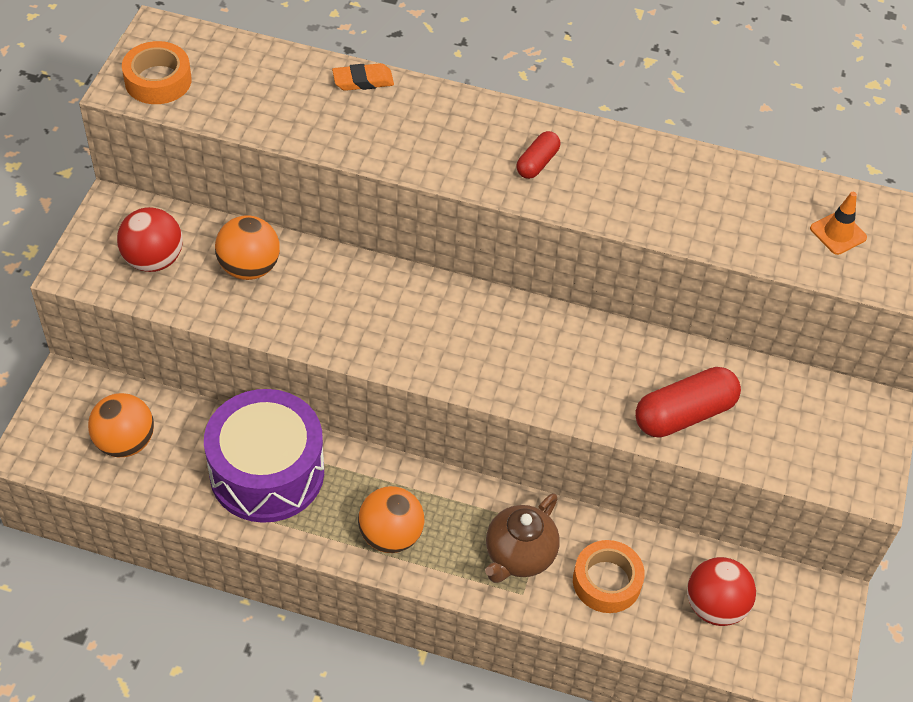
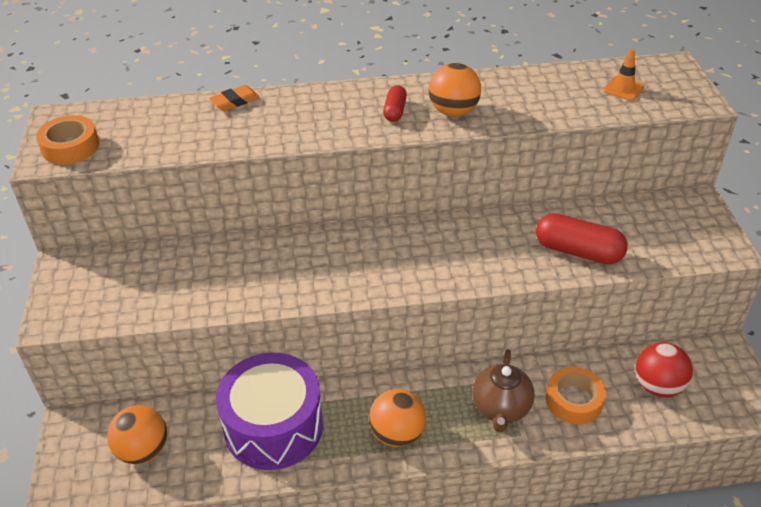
camera: 20 degrees left, 10 degrees down
red ball [117,207,183,272] -> none
orange ball [215,215,280,280] -> orange ball moved to [428,63,481,117]
red capsule [635,367,741,438] -> red capsule turned 75 degrees clockwise [536,213,628,264]

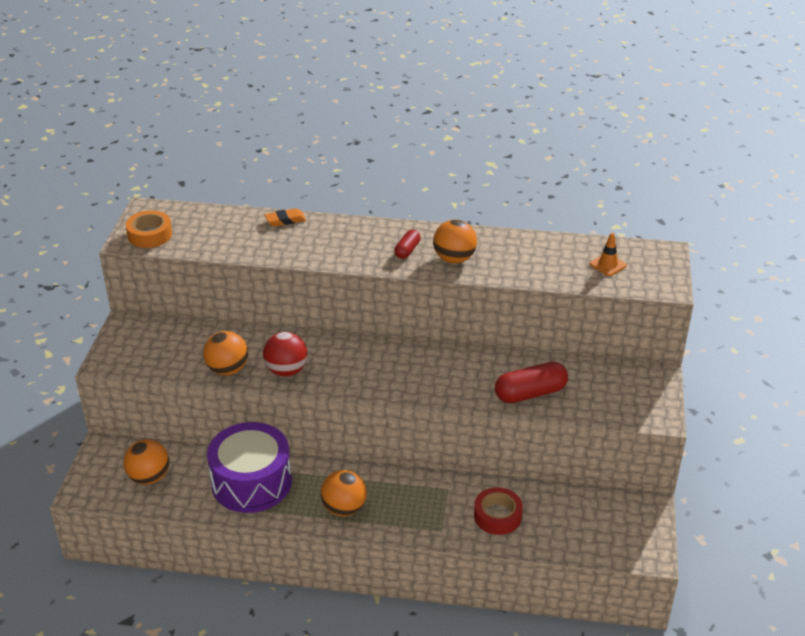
camera: 15 degrees right, 5 degrees down
brown teapot [473,349,534,433] -> none
red capsule [536,213,628,264] -> red capsule turned 60 degrees counterclockwise [495,362,568,403]
orange tape [546,367,606,424] -> red tape [474,487,523,535]
red ball [636,342,693,397] -> red ball moved to [263,332,308,377]
none -> orange ball [203,331,248,375]

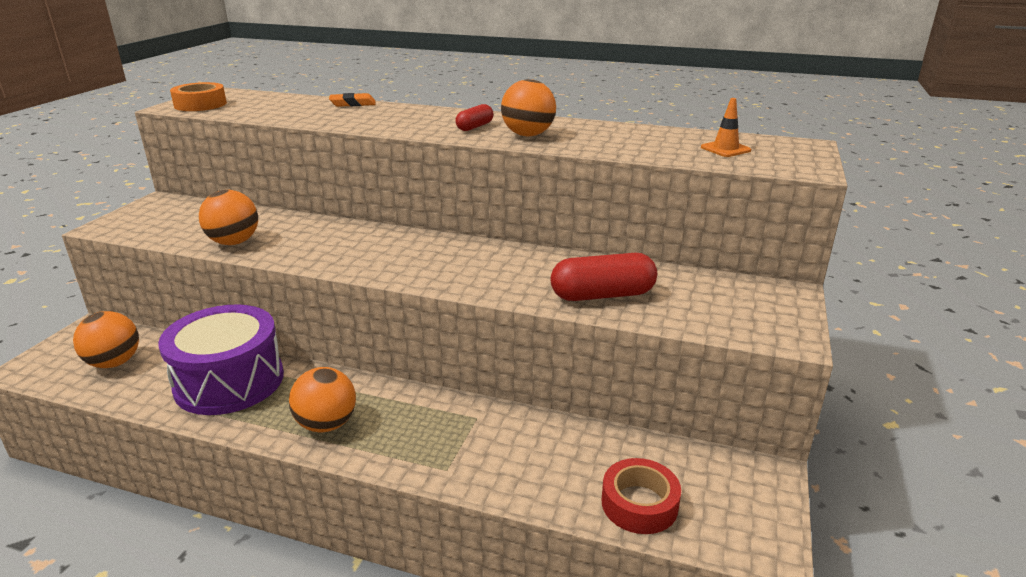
camera: 10 degrees right, 10 degrees down
red ball [263,332,308,377] -> none
red tape [474,487,523,535] -> red tape moved to [602,458,681,534]

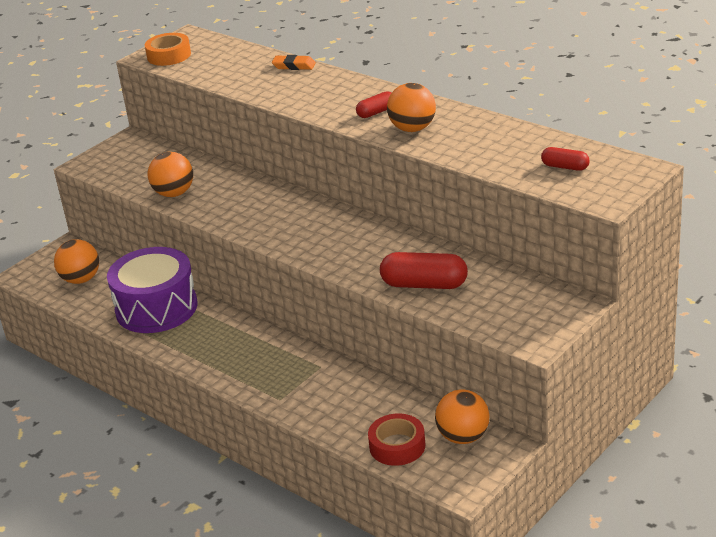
camera: 25 degrees right, 5 degrees up
orange ball [289,367,356,432] -> orange ball moved to [435,390,490,444]
orange traffic cone [701,98,751,157] -> red capsule [541,147,590,171]

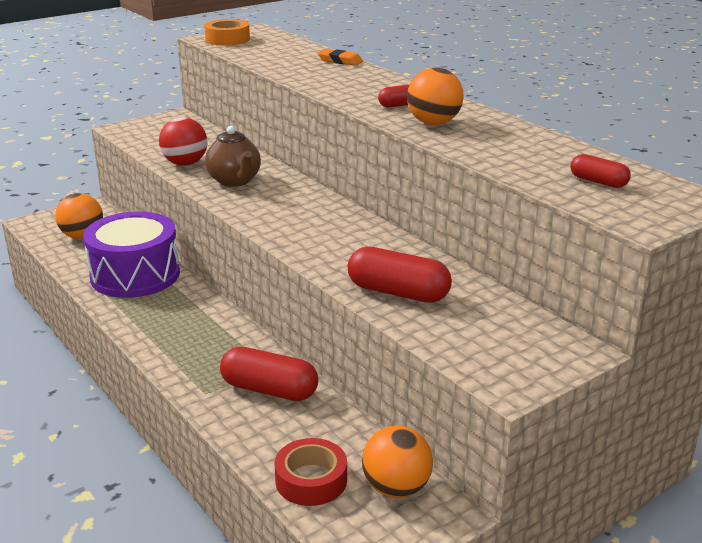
camera: 10 degrees right, 5 degrees down
orange ball [148,152,193,197] -> red ball [159,117,208,166]
none -> brown teapot [205,126,261,187]
none -> red capsule [220,347,318,401]

